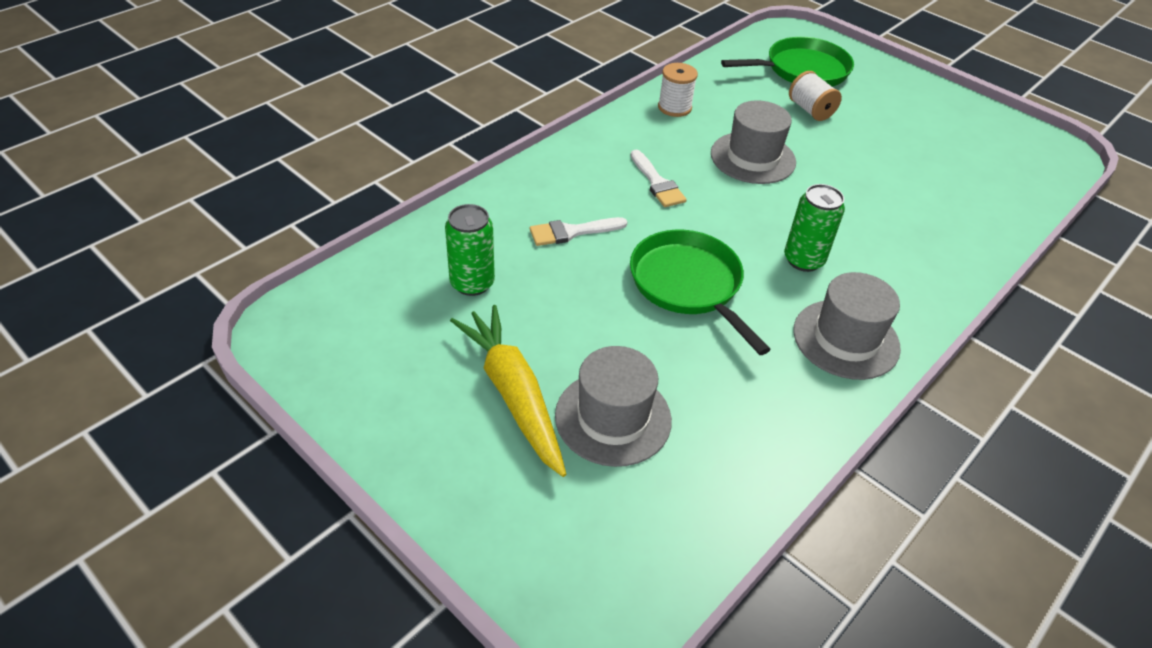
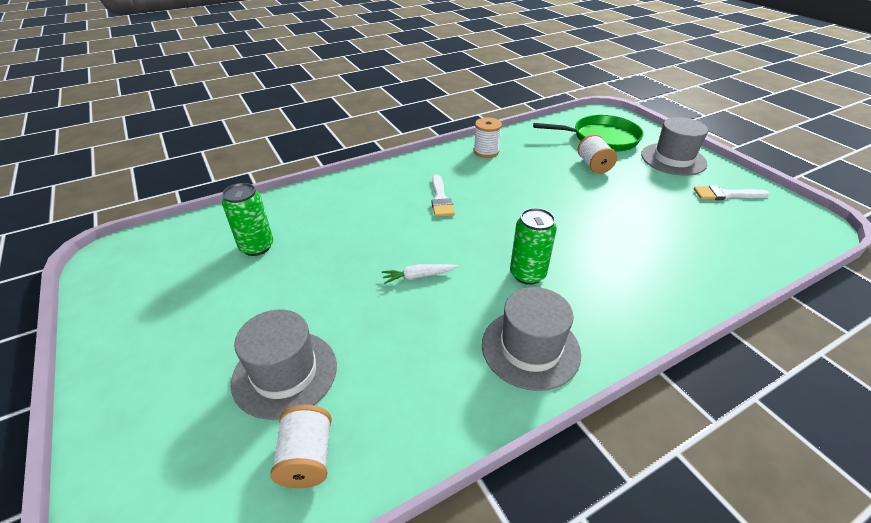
camera: 20 degrees right, 5 degrees down
yellow carrot [450,305,566,477] -> none
white brush [530,217,627,246] -> white brush moved to [694,185,770,200]
green pan [630,230,771,355] -> white carrot [381,264,458,284]
grey hat [711,100,796,184] -> grey hat moved to [641,117,708,176]
none -> white spool [270,405,332,488]

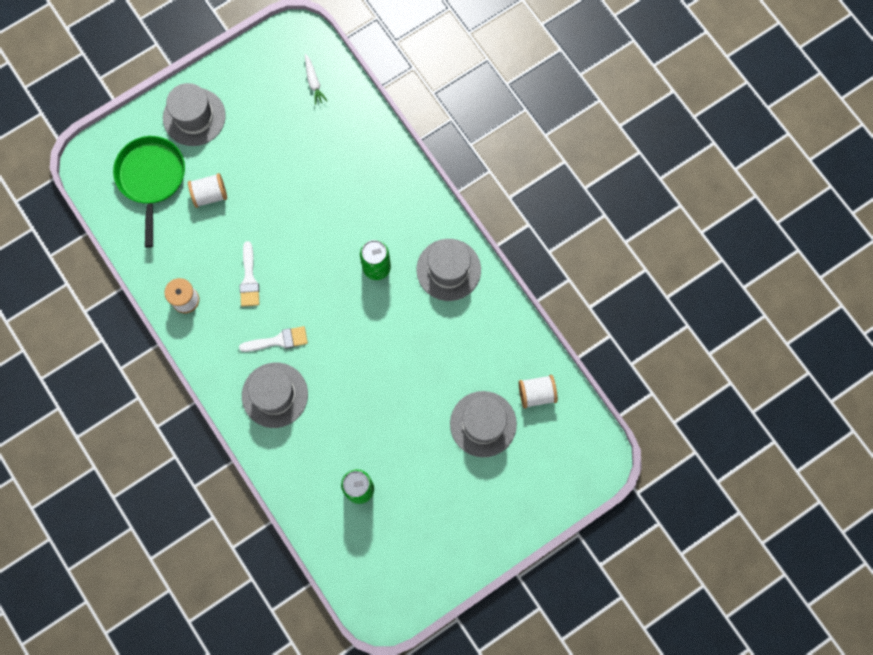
camera: 95 degrees left, 35 degrees up
white carrot [381,264,458,284] -> white carrot moved to [305,54,327,105]
white brush [694,185,770,200] -> white brush moved to [240,241,259,307]
none -> grey hat [242,363,308,428]

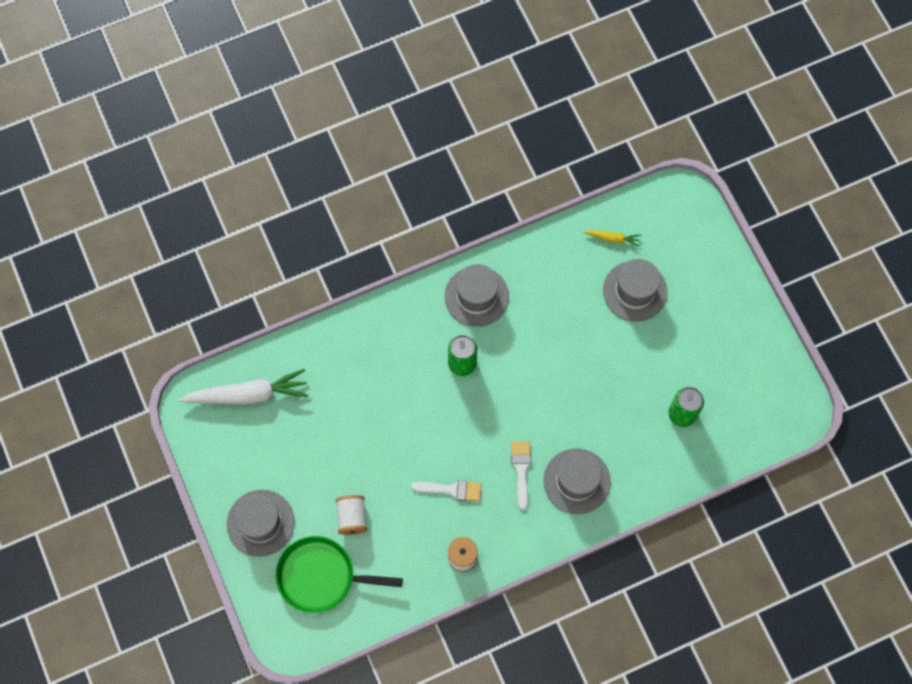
camera: 80 degrees left, 5 degrees down
white carrot [305,54,327,105] -> white carrot [179,369,308,405], size x2.15
white spool [519,375,558,408] -> yellow carrot [583,230,641,247]

